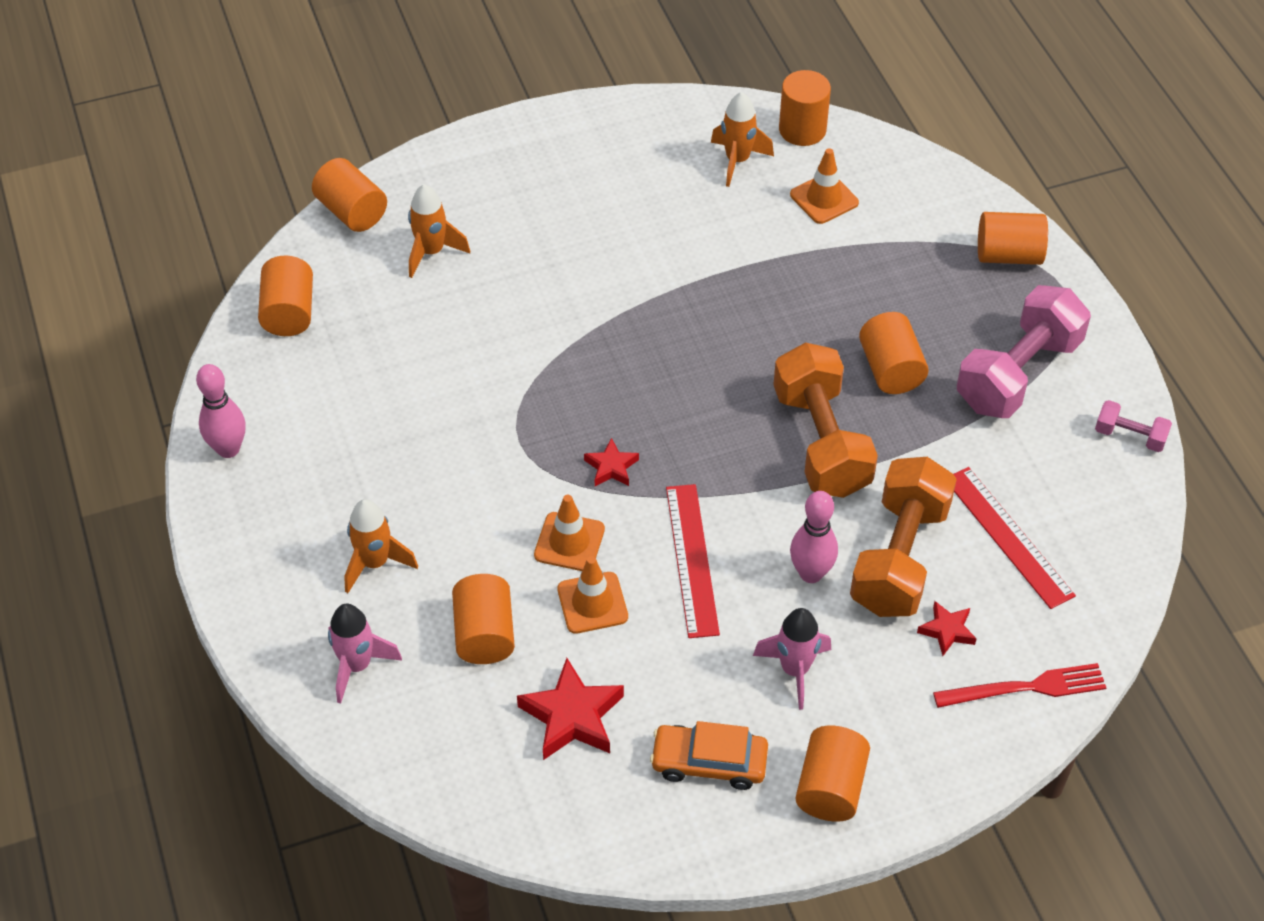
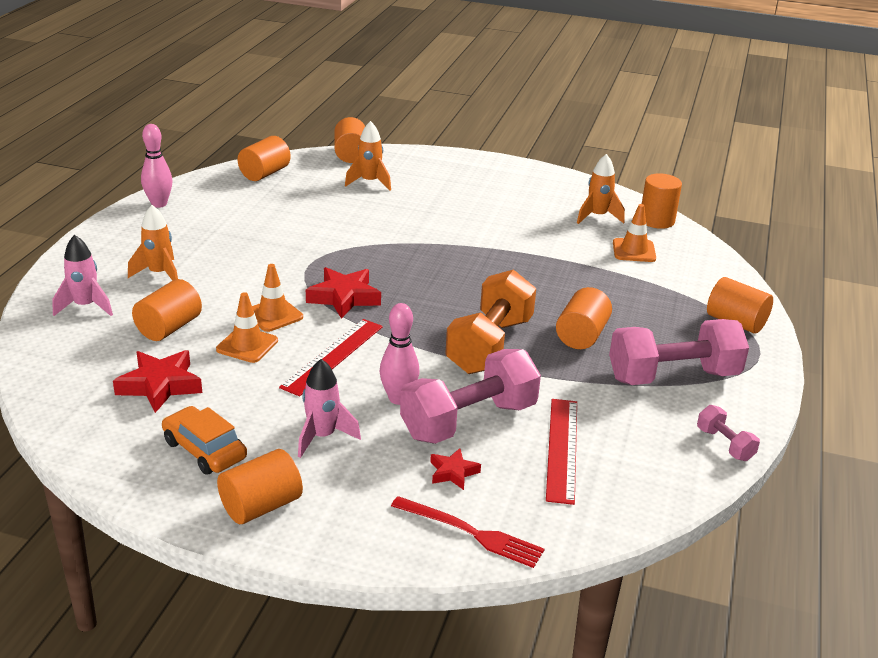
camera: 35 degrees right, 20 degrees down
red star [584,438,639,486] -> red star [306,267,381,319], size x1.78
orange dumbbell [850,457,957,617] -> pink dumbbell [400,349,541,444]

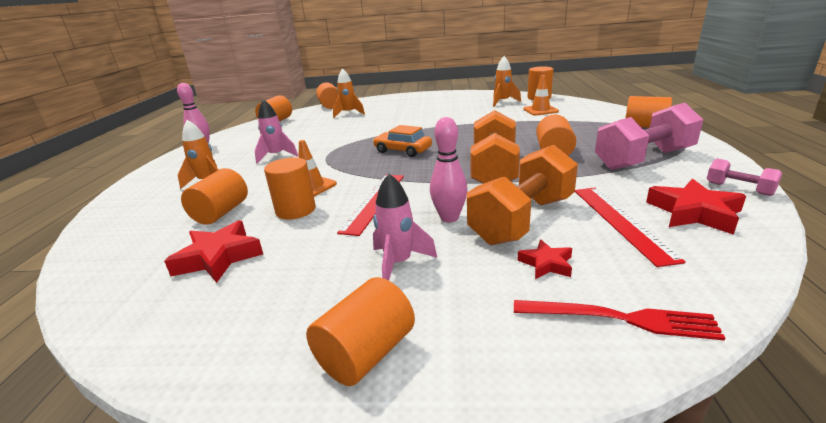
camera: 10 degrees left, 5 degrees down
pink rocket [52,235,113,316] -> pink rocket moved to [255,99,298,164]
orange car [162,406,247,475] -> orange car moved to [373,125,432,157]
orange traffic cone [216,292,278,363] -> orange cylinder [264,158,316,219]
red star [306,267,381,319] -> red star moved to [646,179,746,235]
pink dumbbell [400,349,541,444] -> orange dumbbell [467,145,578,245]

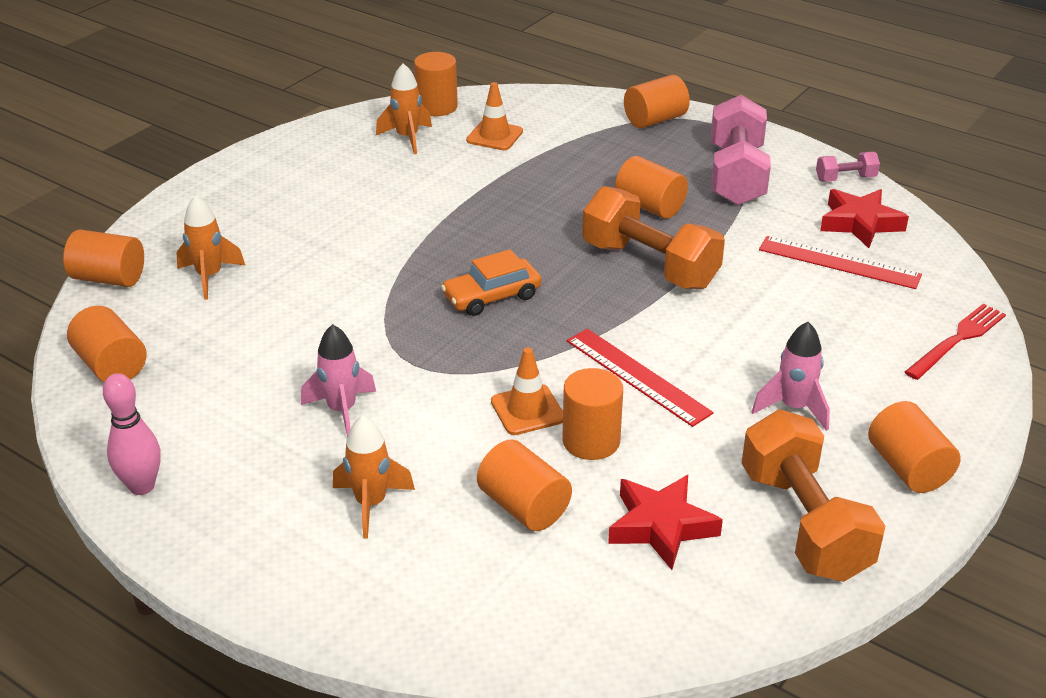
camera: 60 degrees left, 10 degrees up
pink bowling pin [430,117,467,223] -> none
orange dumbbell [467,145,578,245] -> orange dumbbell moved to [742,410,885,582]
red star [517,239,572,279] -> none

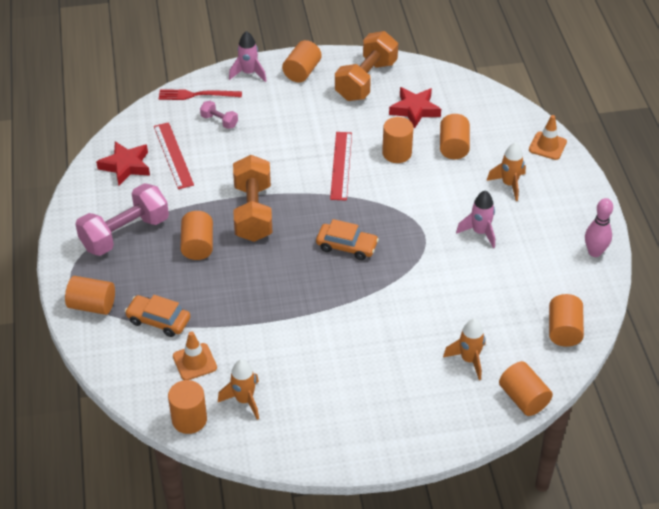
camera: 135 degrees left, 10 degrees up
orange traffic cone [491,347,563,435] -> orange traffic cone moved to [529,115,567,160]
pink rocket [752,322,830,431] -> pink rocket moved to [229,31,267,82]
pink dumbbell [816,152,880,182] -> pink dumbbell moved to [200,101,238,129]
none -> orange car [125,295,190,337]

